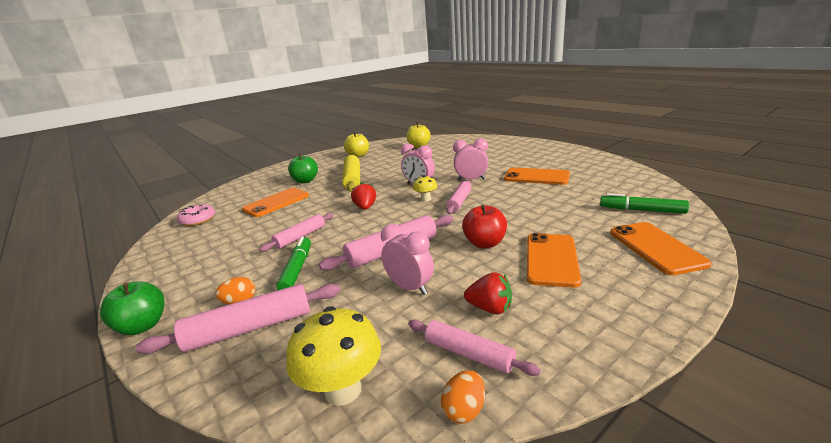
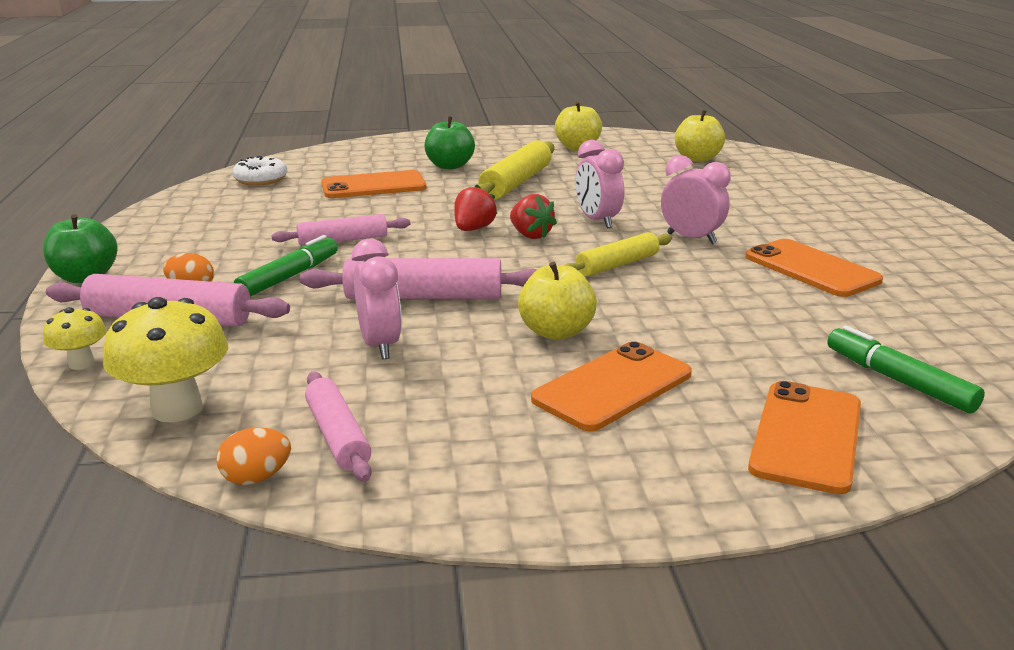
camera: 30 degrees right, 0 degrees up
pink donut [177,204,215,226] -> white donut [232,156,287,186]
yellow mushroom [413,175,437,202] -> yellow mushroom moved to [43,307,107,370]
pink rolling pin [446,180,472,214] -> yellow rolling pin [564,232,672,276]
red apple [462,205,507,248] -> yellow apple [518,262,597,340]
red strawberry [464,272,512,314] -> red strawberry moved to [510,194,557,239]

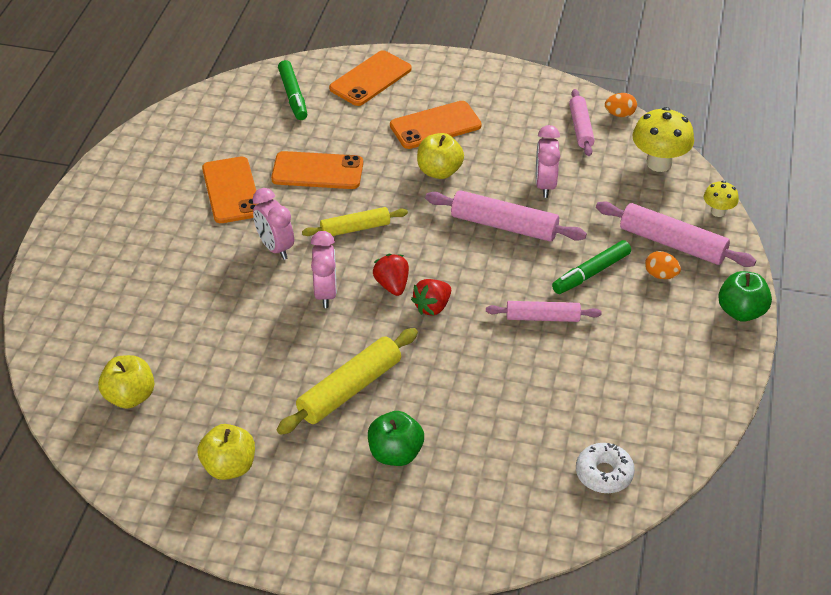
camera: 160 degrees left, 20 degrees up
orange phone [321,170,426,198] -> orange phone moved to [271,151,363,189]

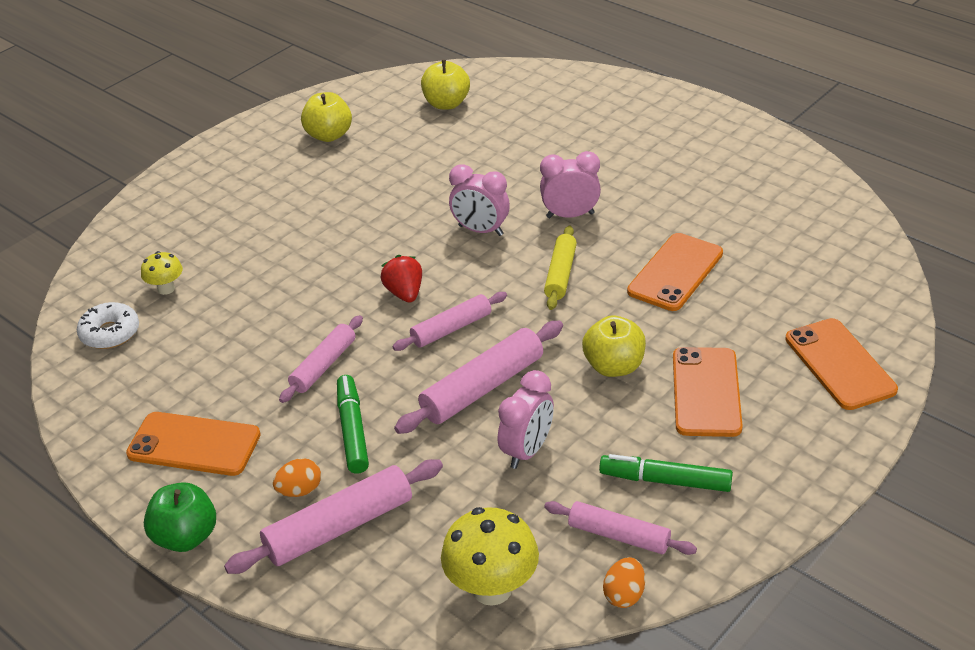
camera: 120 degrees right, 5 degrees down
orange phone [202,156,257,223] -> orange phone moved to [126,412,261,476]
yellow rolling pin [277,328,418,435] -> none
green marker [278,60,307,120] -> green marker moved to [599,454,733,492]
green apple [368,411,424,466] -> none
red strawberry [373,254,409,296] -> none
pink clock [536,125,560,198] -> pink clock turned 90 degrees clockwise [498,370,554,469]
yellow mushroom [704,181,739,217] -> yellow mushroom moved to [141,251,183,295]
none -> pink rolling pin [392,292,507,351]

